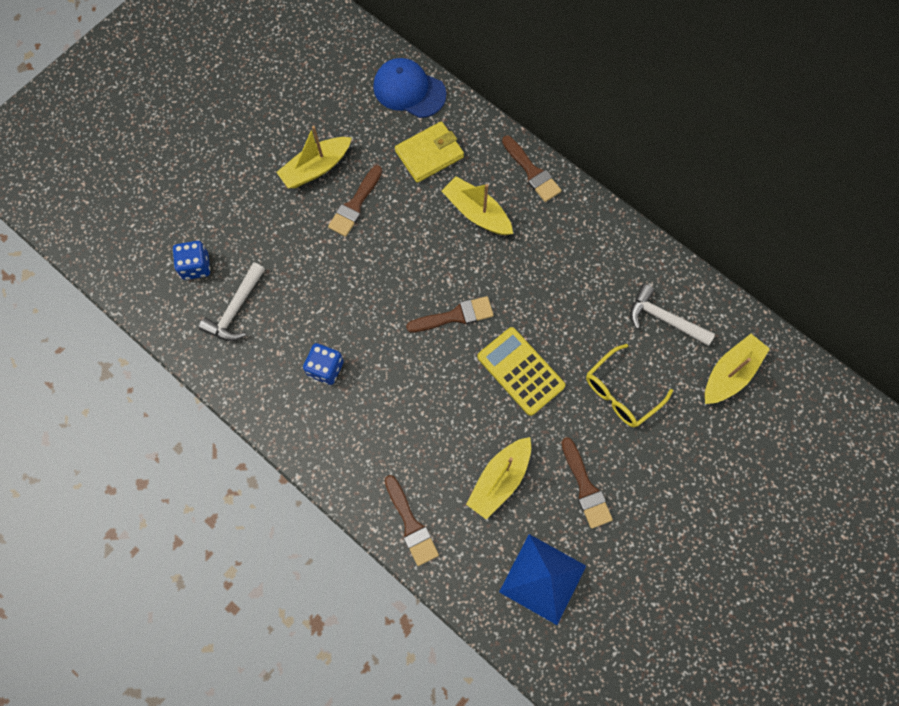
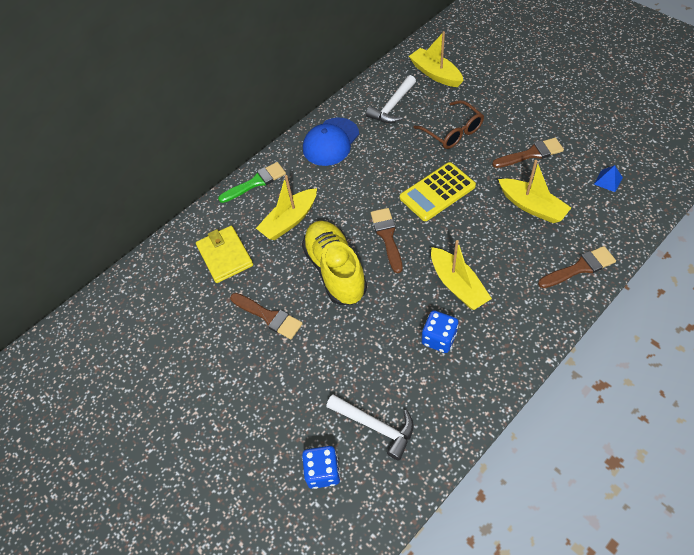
camera: 80 degrees left, 15 degrees down
yellow boat [276,126,352,188] -> yellow boat moved to [431,240,492,310]
blue cap [373,58,446,118] -> blue cap moved to [303,118,359,166]
blue pyramid [499,534,586,625] -> blue pyramid [594,165,623,192], size x0.42
brown brush [502,136,562,202] -> green brush [218,162,286,203]
yellow glasses [586,344,673,427] -> brown glasses [414,100,484,149]
none -> yellow shoe [302,221,367,305]

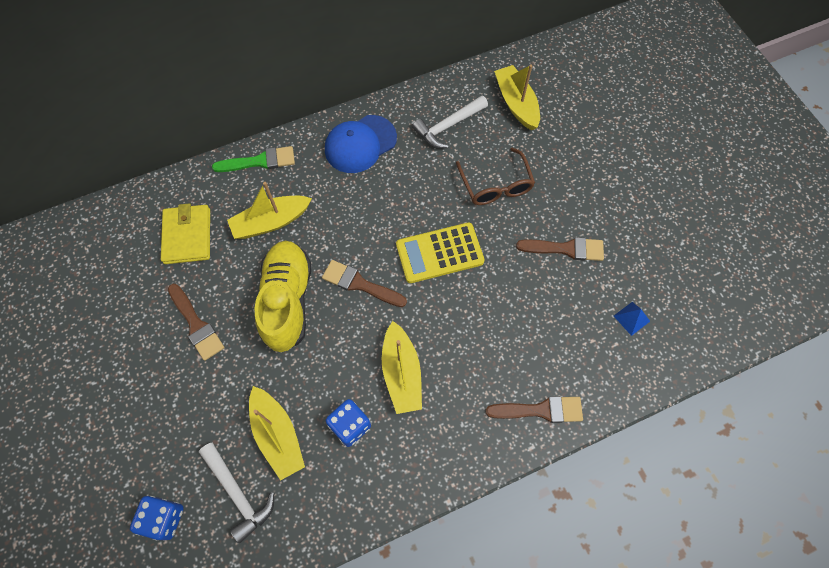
camera: 15 degrees right, 10 degrees up
brown brush [371,208,402,273] -> brown brush turned 75 degrees counterclockwise [322,260,407,307]
yellow boat [498,160,571,223] -> yellow boat moved to [249,386,305,481]

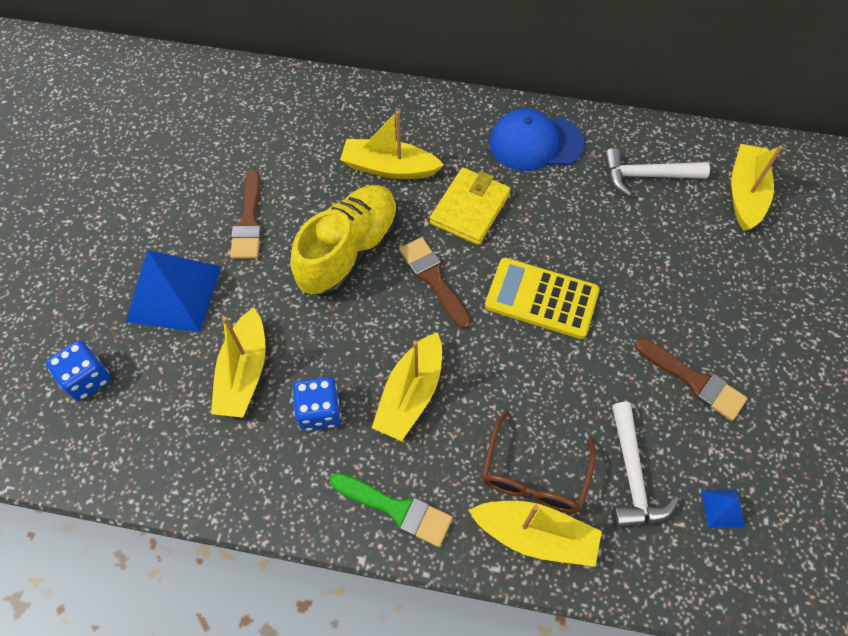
camera: 35 degrees right, 5 degrees down
yellow wallet [161,203,210,264] -> yellow wallet moved to [430,168,511,245]
white hammer [199,443,274,543] -> white hammer moved to [612,402,679,528]
green brush [212,146,295,172] -> green brush moved to [330,473,453,547]
brown glasses [456,147,535,205] -> brown glasses moved to [482,410,596,513]
brown brush [486,396,583,423] -> yellow boat [468,501,602,567]
none -> blue pyramid [126,250,221,332]

